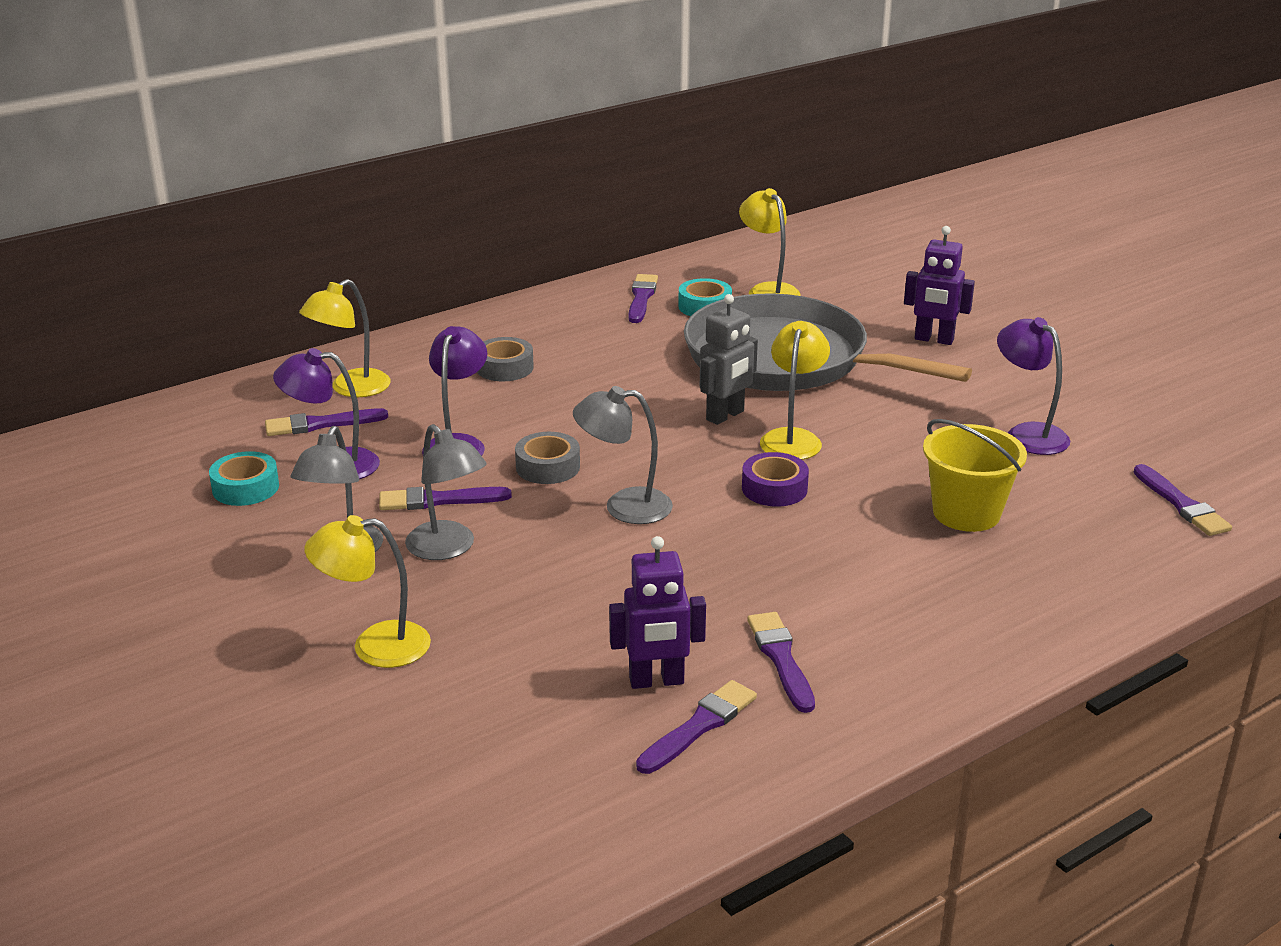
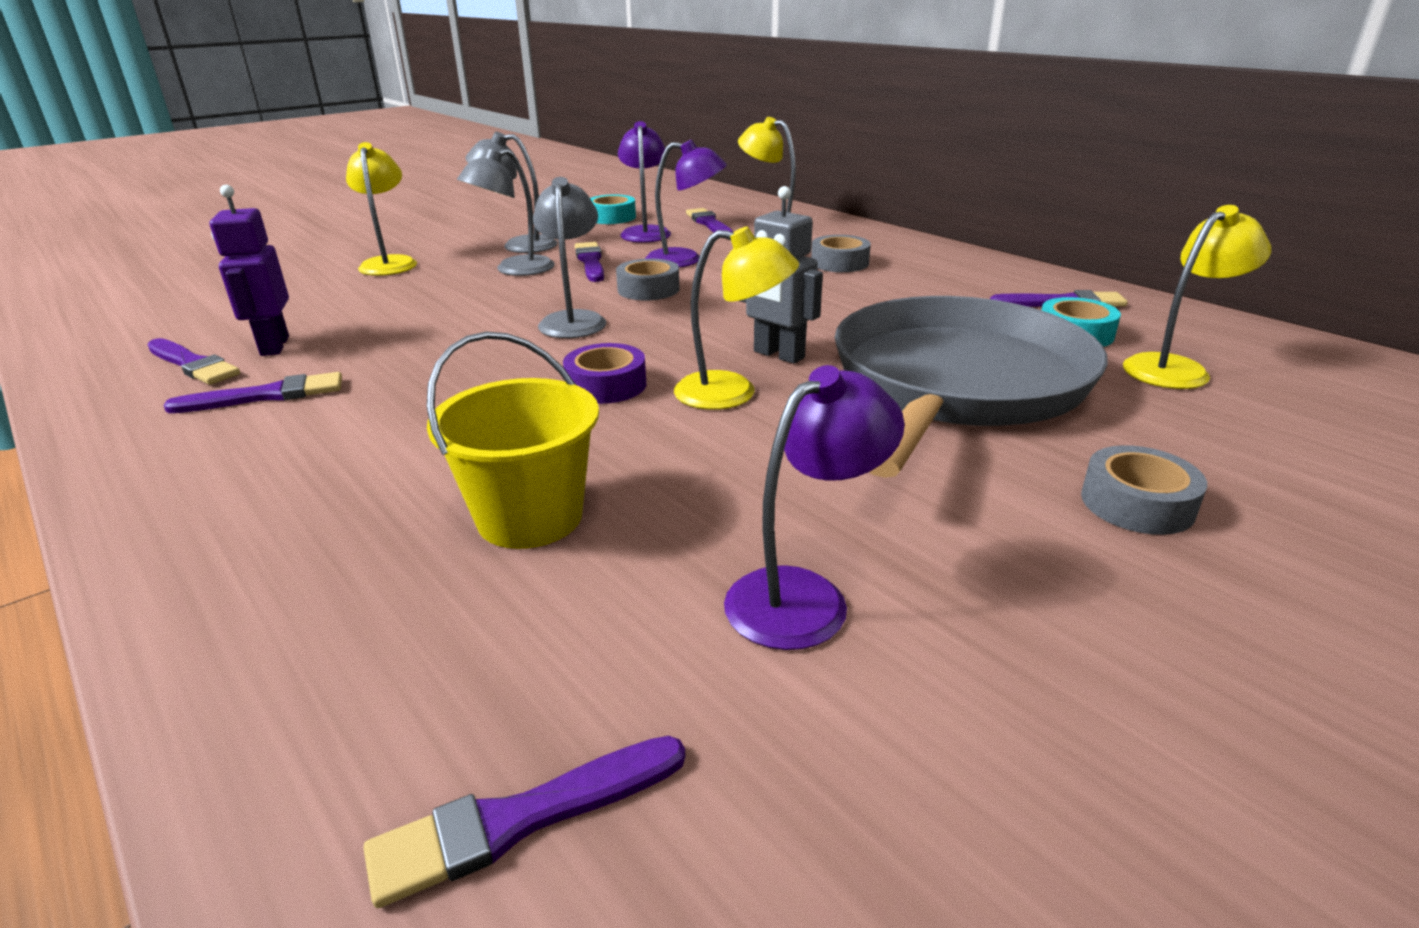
camera: 85 degrees right, 0 degrees up
purple robot [904,226,975,345] -> grey tape [1081,445,1207,535]

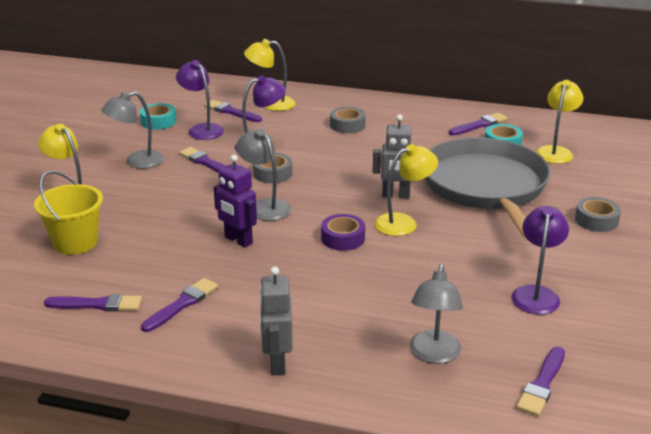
camera: 35 degrees left, 0 degrees up
purple robot [210,185,289,356] -> purple robot moved to [214,155,257,247]
yellow bucket [426,332,599,549] -> yellow bucket moved to [34,171,103,255]
grey lamp [457,149,555,276] -> grey lamp moved to [410,264,463,364]
none -> grey robot [259,266,293,375]

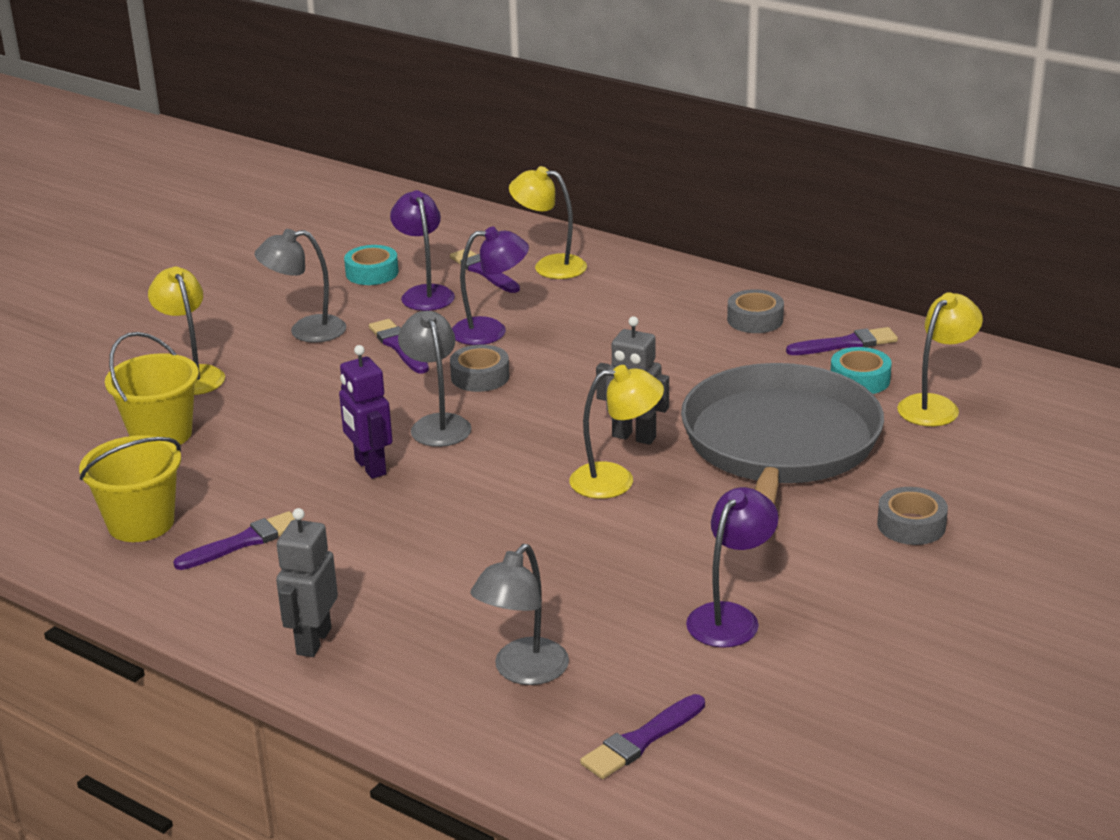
camera: 20 degrees right, 0 degrees up
purple brush [44,294,142,312] -> yellow bucket [79,435,181,542]
purple tape [321,214,365,251] -> none
grey tape [330,107,366,133] -> grey tape moved to [727,289,784,333]

